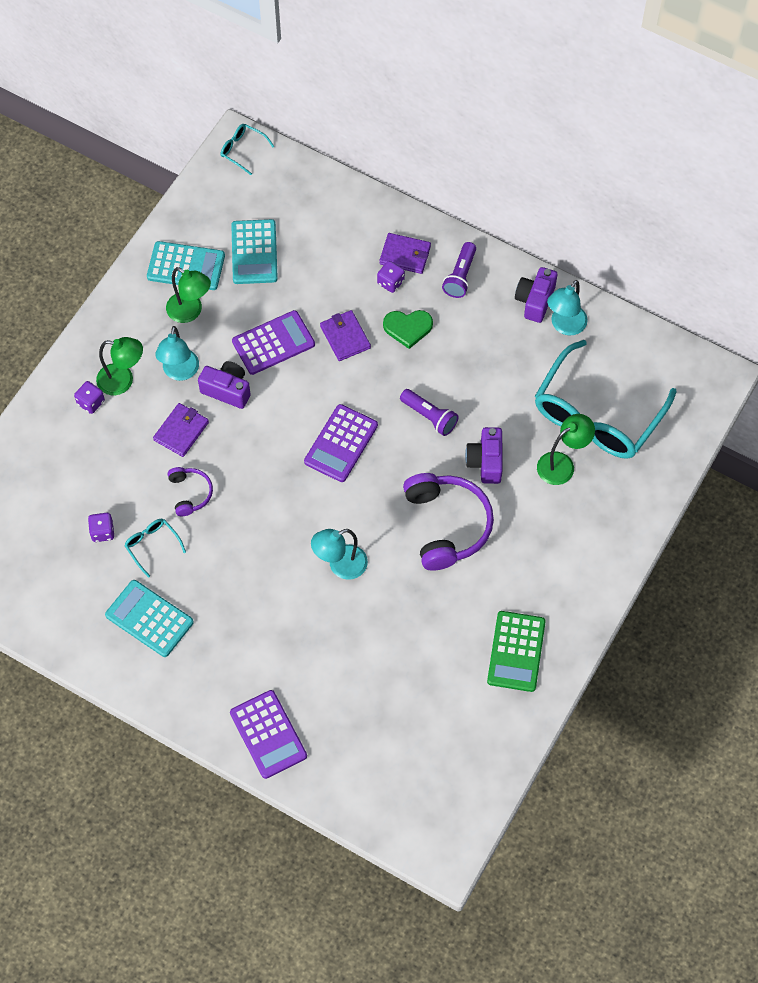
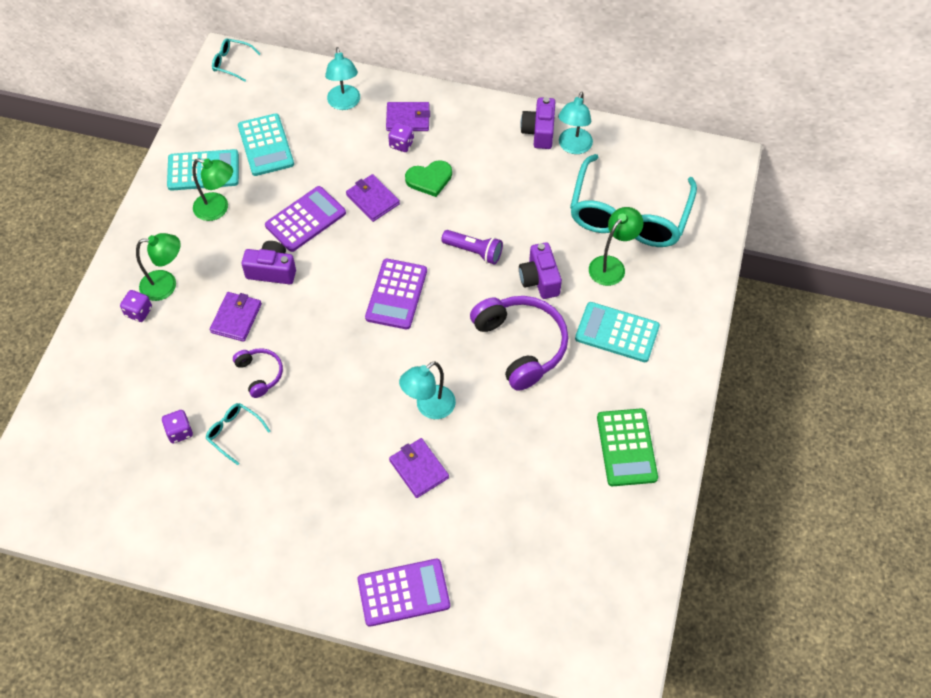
camera: 15 degrees left, 5 degrees down
turquoise calculator [105,580,194,657] -> turquoise calculator moved to [575,302,660,362]
turquoise lamp [155,326,199,381] -> turquoise lamp moved to [325,47,360,110]
purple calculator [230,690,307,779] -> purple calculator turned 60 degrees counterclockwise [357,559,450,627]
purple flashlight [442,242,476,298] -> none
none -> purple wallet [389,438,449,498]

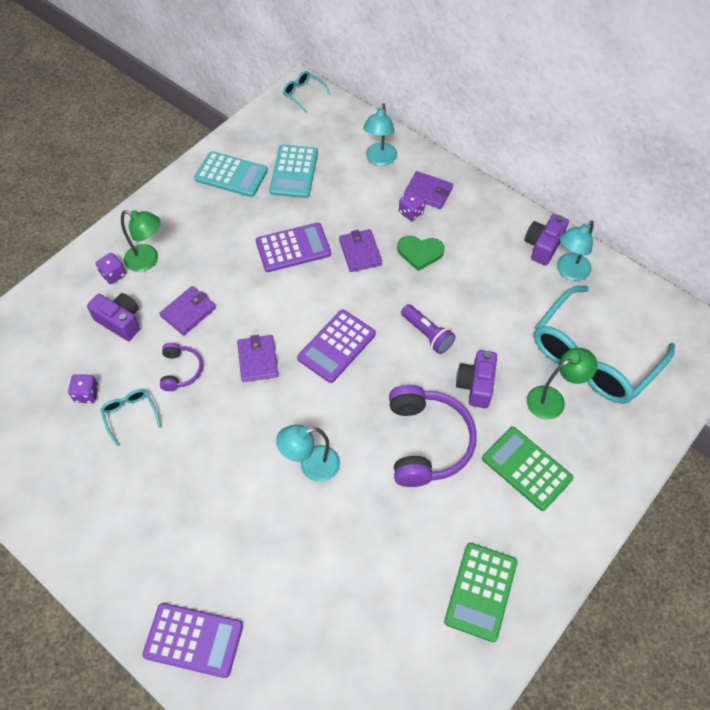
camera: 25 degrees right, 0 degrees up
green lamp [193,158,233,221] -> none
purple camera [241,241,296,284] -> purple camera moved to [87,293,140,341]
purple wallet [389,438,449,498] -> purple wallet moved to [237,335,278,382]
turquoise calculator [575,302,660,362] -> green calculator [482,427,573,511]

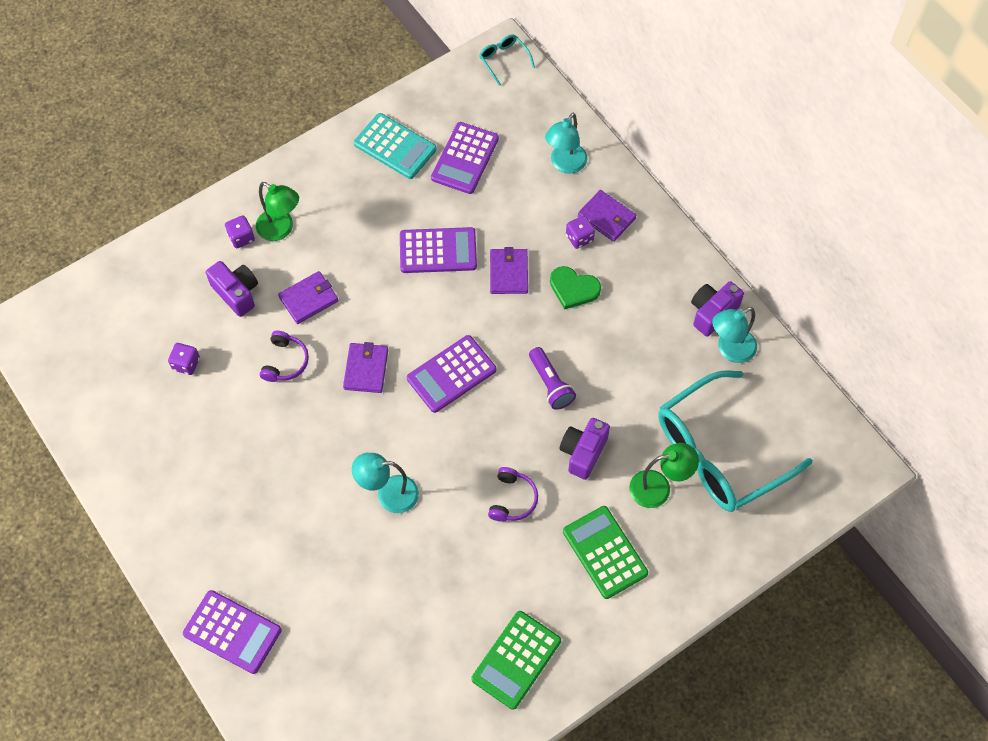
camera: 15 degrees right, 5 degrees up
turquoise glasses [100,389,161,446] -> none
turquoise calculator [269,145,318,198] -> purple calculator [431,122,499,194]
purple headphones [389,385,477,487] -> purple headphones [488,467,538,522], size x0.51

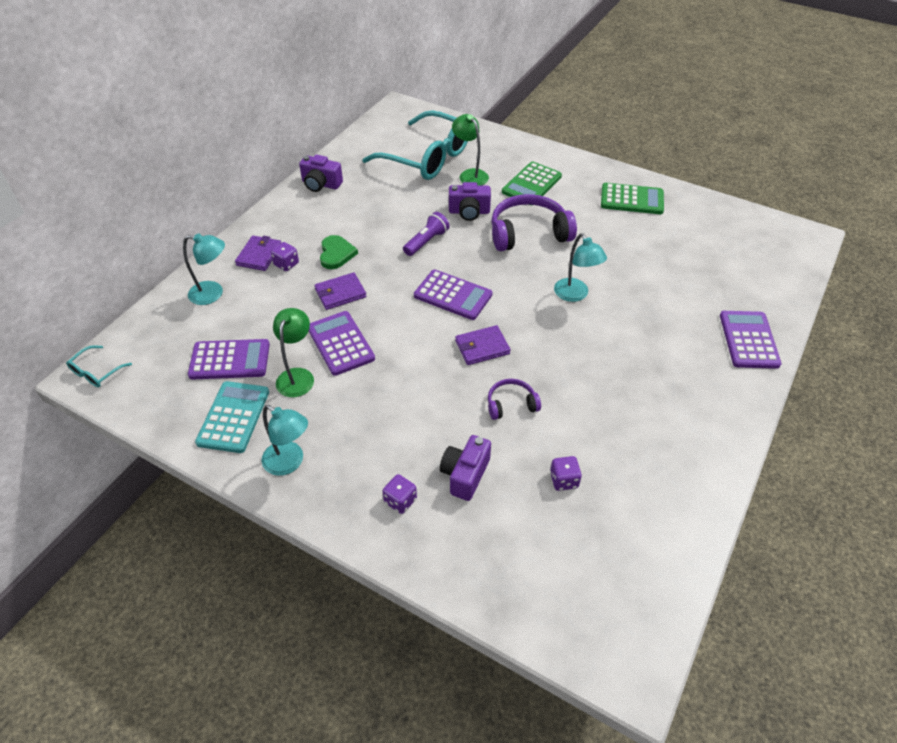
camera: 115 degrees left, 15 degrees down
green lamp [256,182,299,241] -> green lamp moved to [273,308,314,397]
purple wallet [278,271,339,324] -> none
purple headphones [488,467,538,522] -> purple headphones [491,194,577,251], size x1.95
turquoise lamp [712,307,757,363] -> turquoise lamp moved to [262,405,308,476]

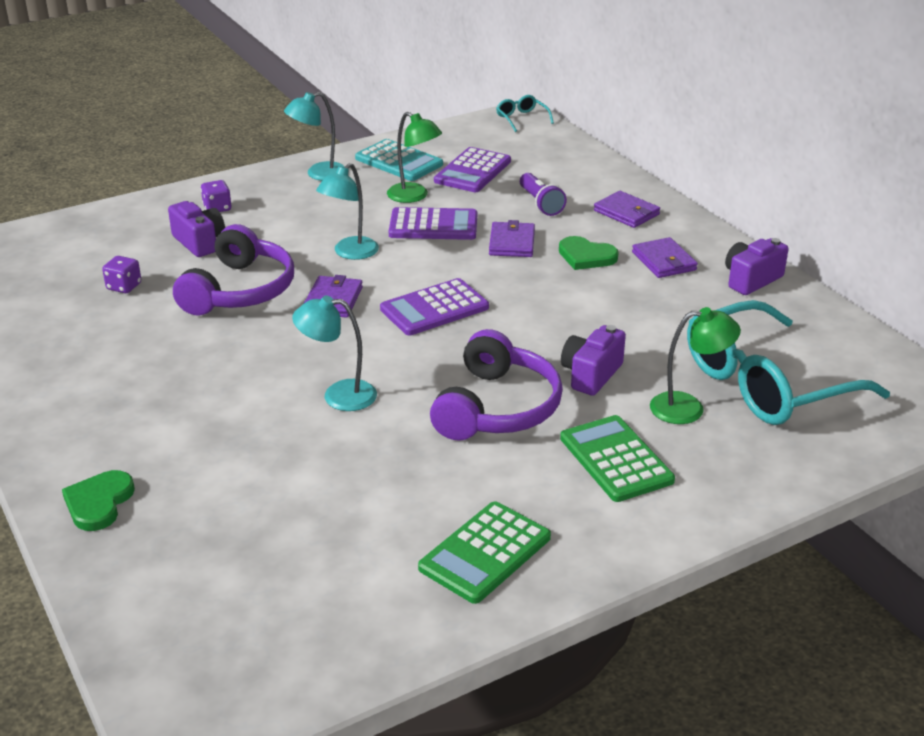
camera: 120 degrees right, 15 degrees down
turquoise lamp [183,233,225,305] -> turquoise lamp moved to [316,163,379,260]
purple dice [271,242,299,271] -> none
purple flashlight [403,212,450,256] -> purple flashlight moved to [520,173,567,216]
purple headphones [488,379,541,420] -> purple headphones [173,224,294,316], size x1.95
purple calculator [720,311,782,369] -> green heart [62,470,135,531]
none -> purple wallet [632,237,698,278]

